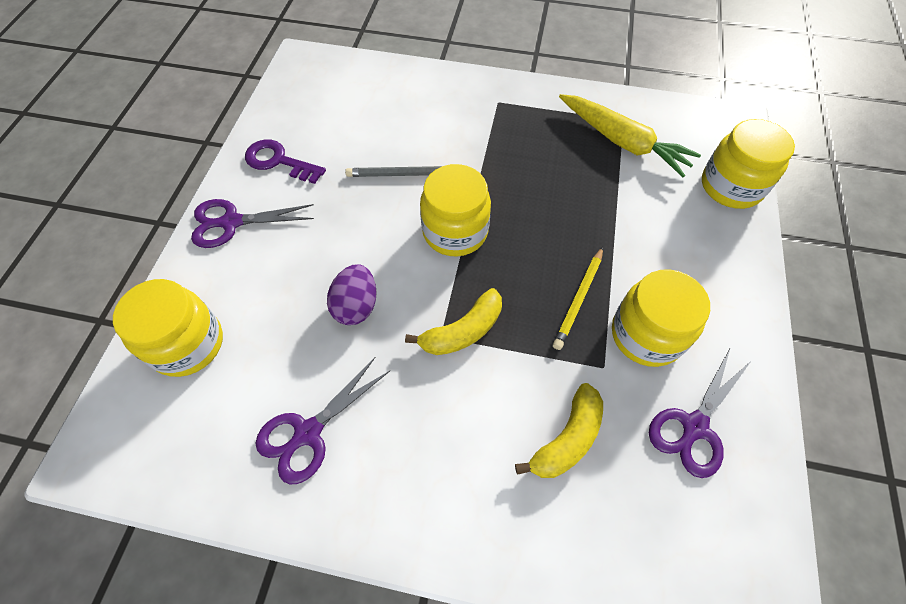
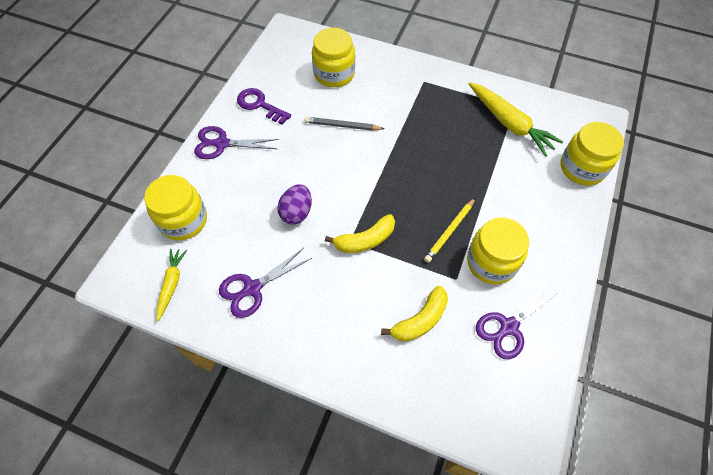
camera: 10 degrees right, 0 degrees up
yellow jar [420,164,491,256] -> yellow jar moved to [312,28,355,87]
none -> yellow carrot [156,249,187,321]

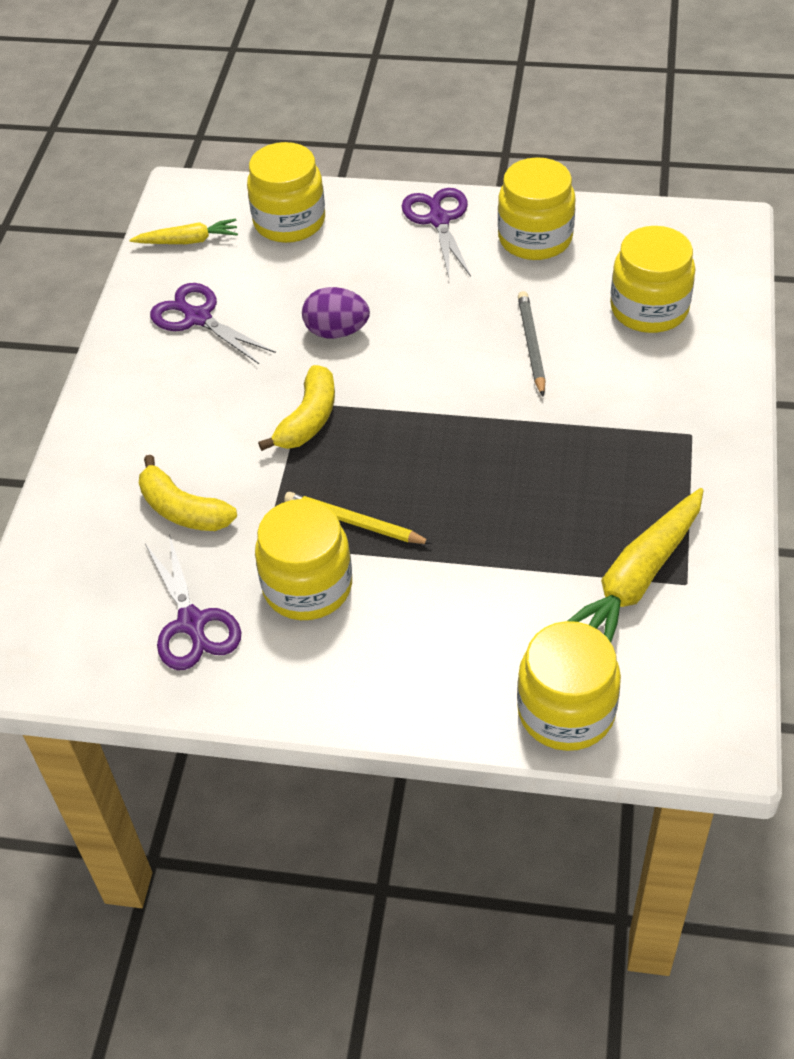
camera: 80 degrees right, 10 degrees down
purple key [237,88,291,125] -> yellow jar [498,157,576,260]
yellow banana [325,214,395,253] -> yellow banana turned 120 degrees counterclockwise [258,365,335,451]
purple scissors [476,282,560,359] -> purple scissors turned 150 degrees counterclockwise [145,534,241,670]

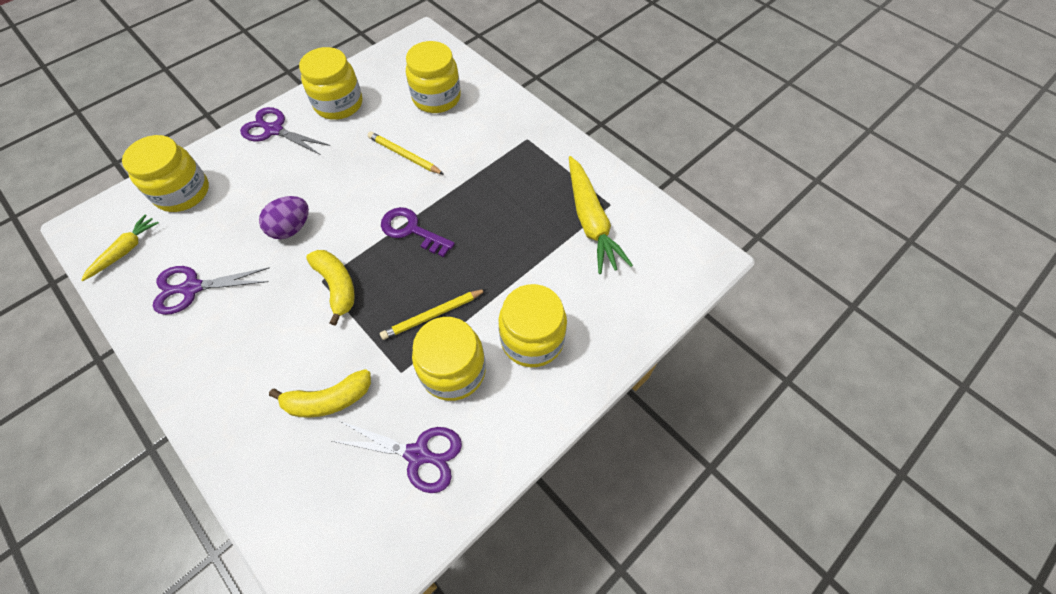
camera: 55 degrees left, 10 degrees up
yellow jar [517,621,621,751] -> yellow jar moved to [499,284,567,367]
grey pencil [518,291,546,396] -> yellow pencil [368,132,444,175]
none -> purple key [381,207,455,257]

